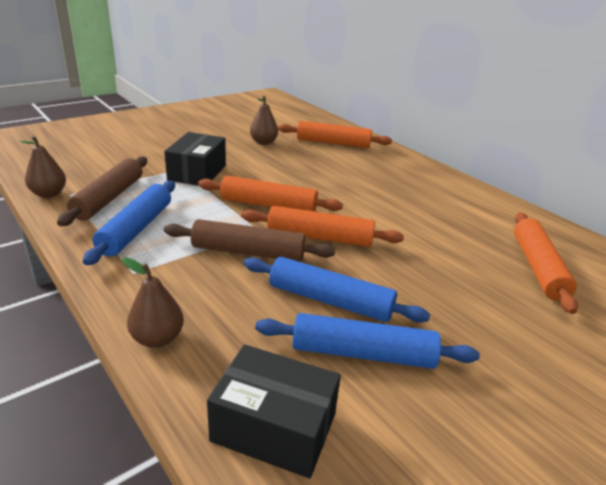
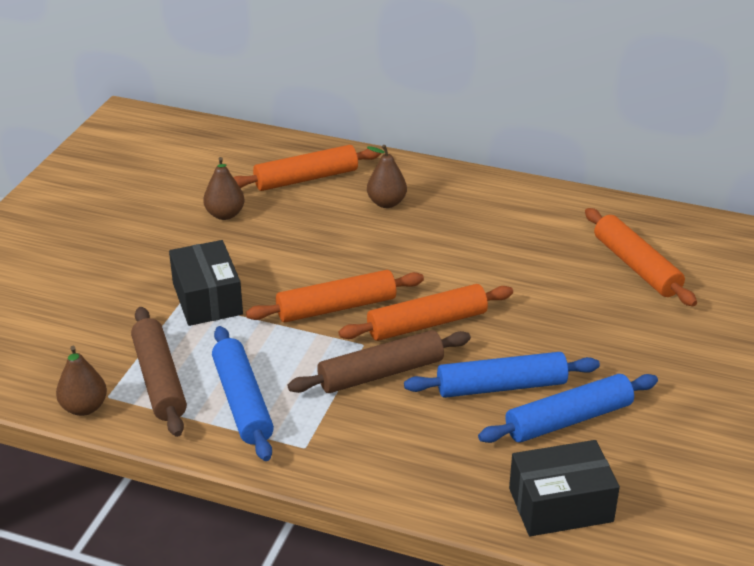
camera: 30 degrees left, 5 degrees up
brown pear [122,257,184,348] -> brown pear moved to [367,145,407,208]

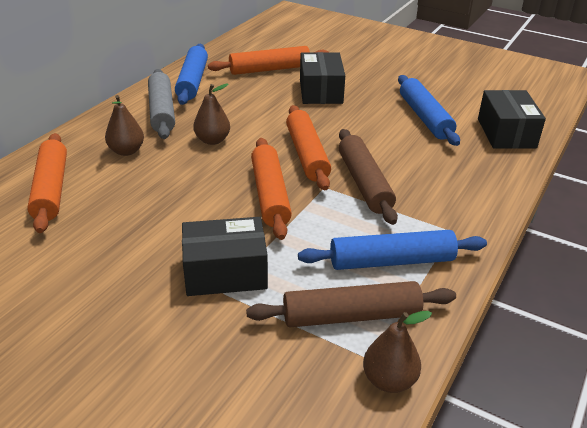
camera: 80 degrees left, 0 degrees up
brown pear [203,157,245,220] -> brown pear moved to [193,83,230,145]
blue rolling pin [404,352,600,398] -> blue rolling pin moved to [175,44,208,105]
none -> grey rolling pin [148,69,175,139]
none -> black box [300,52,345,104]

